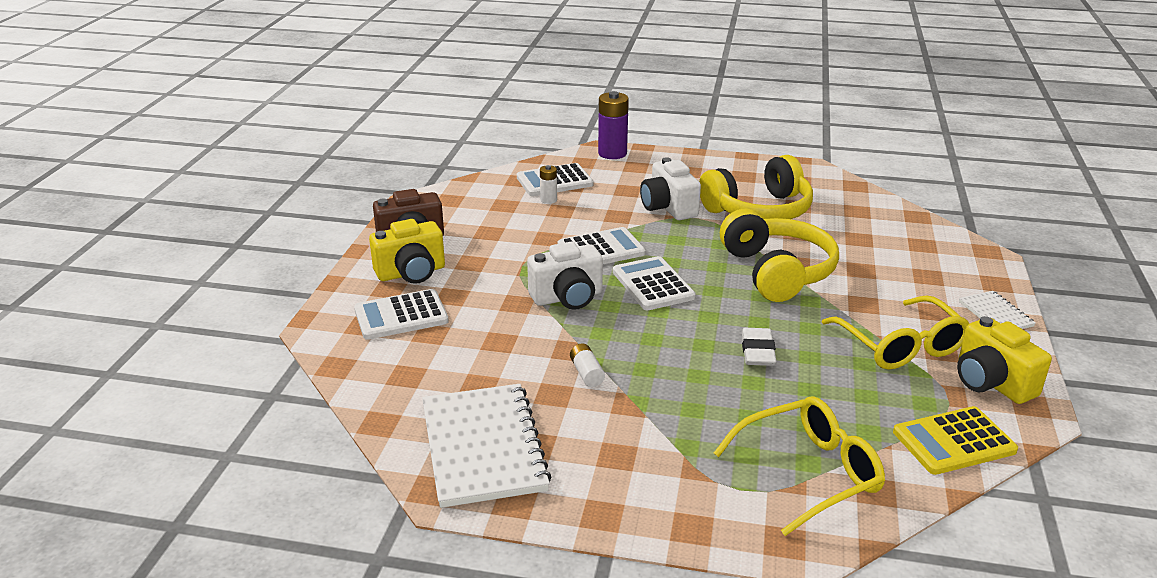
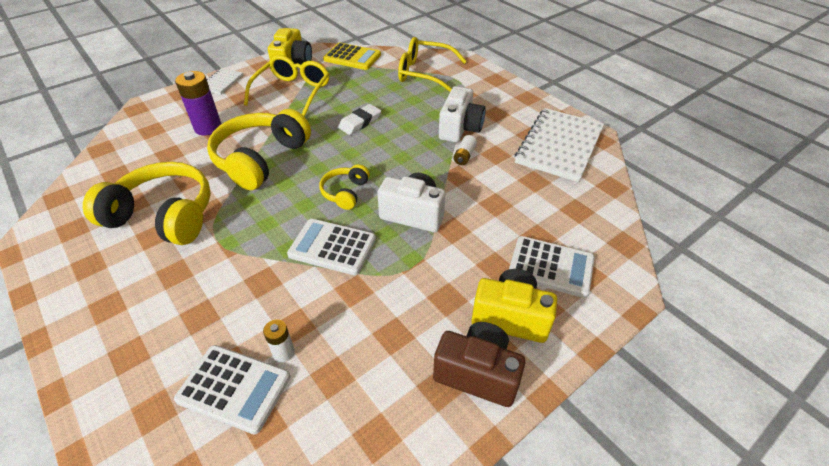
camera: 140 degrees left, 15 degrees up
purple battery [598,91,629,159] -> purple battery moved to [175,71,221,135]
white calculator [613,256,696,310] -> yellow headphones [320,164,370,210]
white camera [640,157,701,220] -> white camera moved to [439,86,486,143]

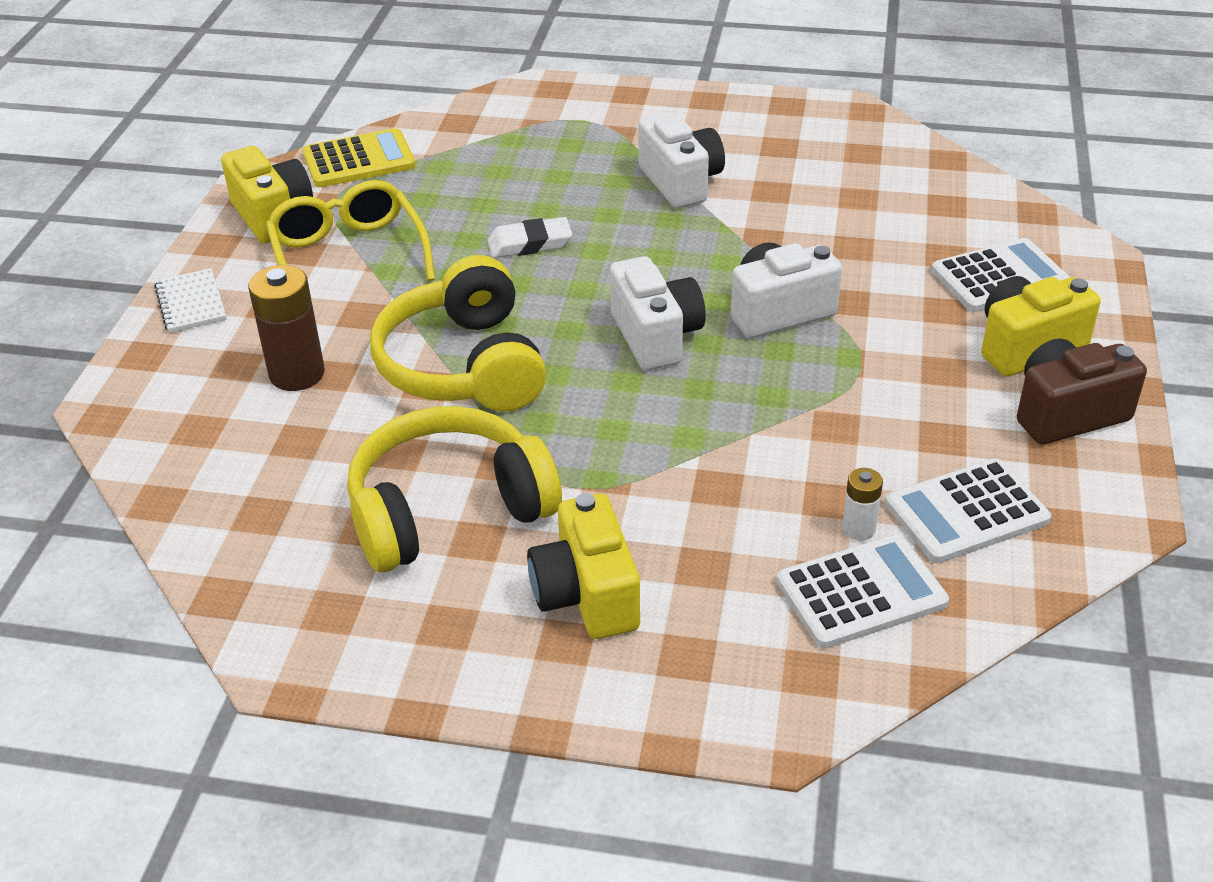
camera: 40 degrees left, 5 degrees down
purple battery [175,71,221,135] -> brown battery [248,265,325,391]
white calculator [287,219,376,275] -> white calculator moved to [885,458,1051,563]
yellow headphones [320,164,370,210] -> white camera [610,256,706,370]
white eraser [338,104,381,135] -> white eraser turned 75 degrees clockwise [487,217,572,258]
yellow glasses [398,37,467,92] -> none
white battery [453,135,477,165] -> none
white notebook [515,108,604,182] -> none
none -> yellow camera [527,493,640,639]

